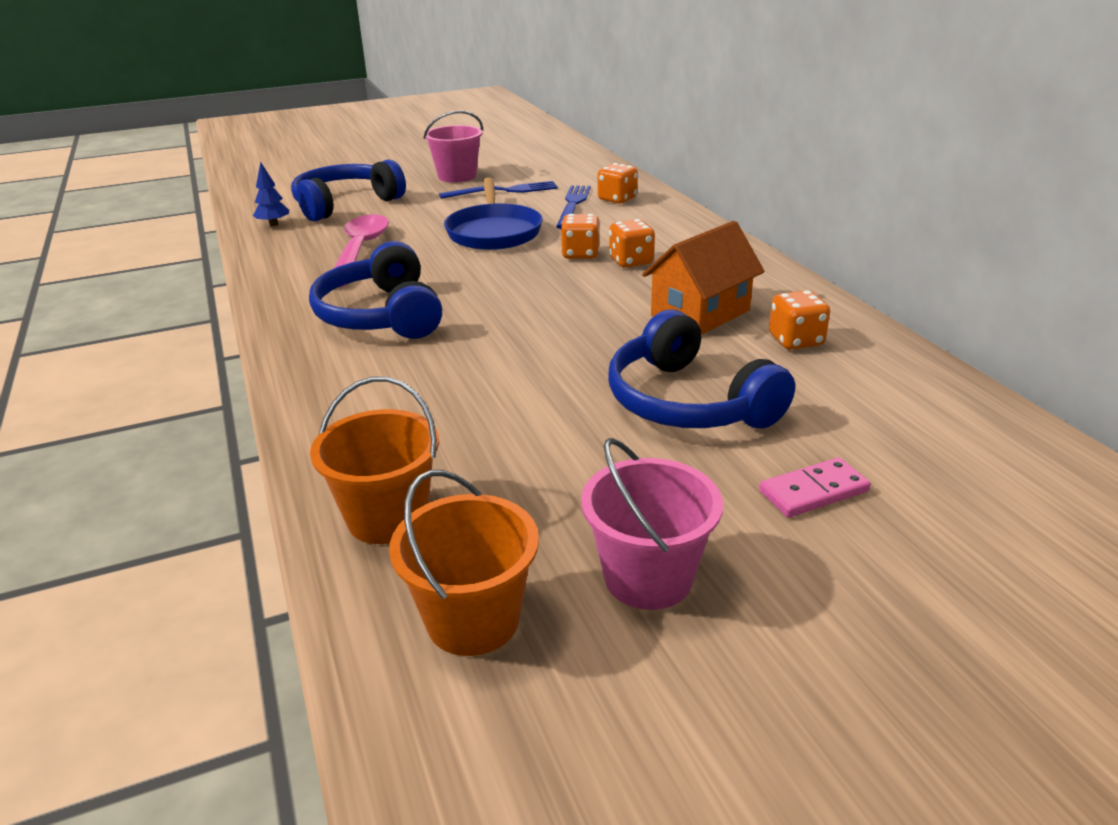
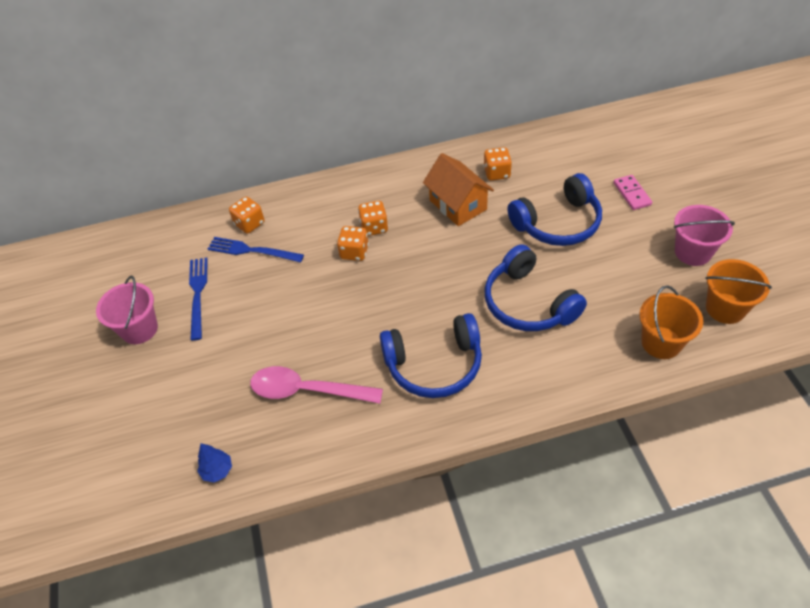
camera: 80 degrees left, 20 degrees up
blue headphones [291,159,406,221] -> blue headphones moved to [485,244,587,331]
blue pan [444,177,543,250] -> none

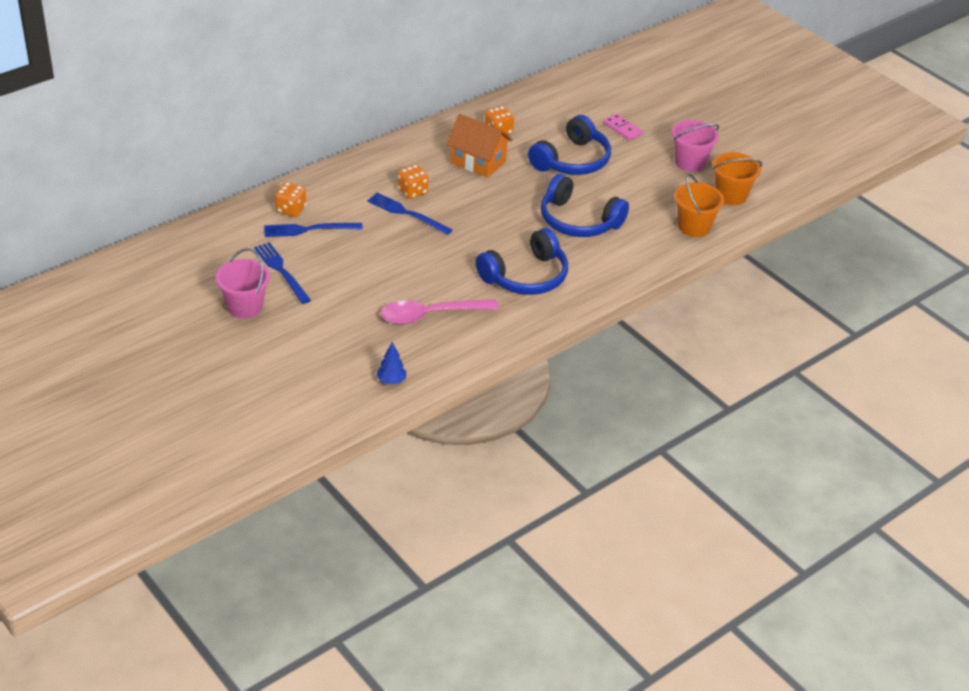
camera: 30 degrees left, 10 degrees down
orange dice [337,226,369,261] -> blue fork [367,193,453,235]

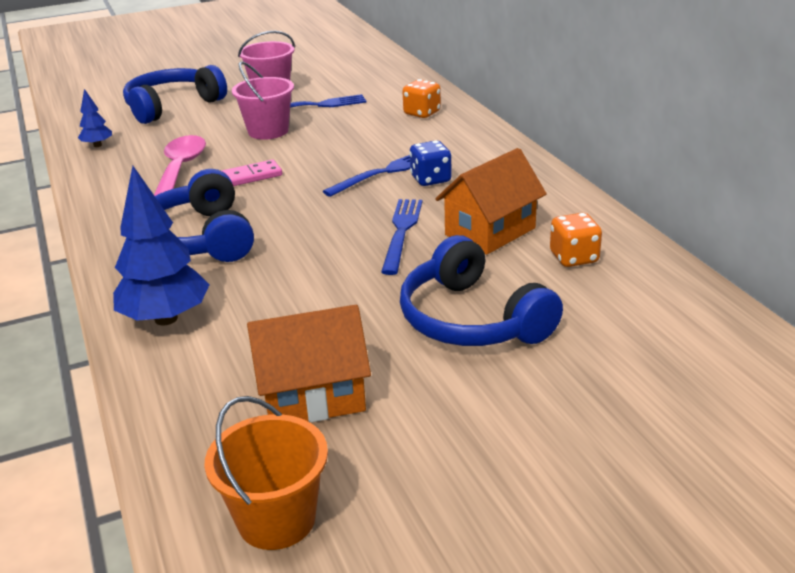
camera: 110 degrees right, 10 degrees down
blue fork [264,223,363,237] -> blue fork moved to [381,199,422,275]
orange dice [398,165,429,199] -> blue dice [409,140,452,186]
blue headphones [541,174,629,237] -> blue headphones moved to [123,65,227,124]
pink domino [603,114,643,141] -> pink domino moved to [222,160,282,186]
pink bucket [672,120,719,172] -> pink bucket moved to [232,61,294,140]
orange bucket [675,174,724,237] -> none
none -> blue tree [113,166,210,325]
none -> orange house [247,305,371,422]

